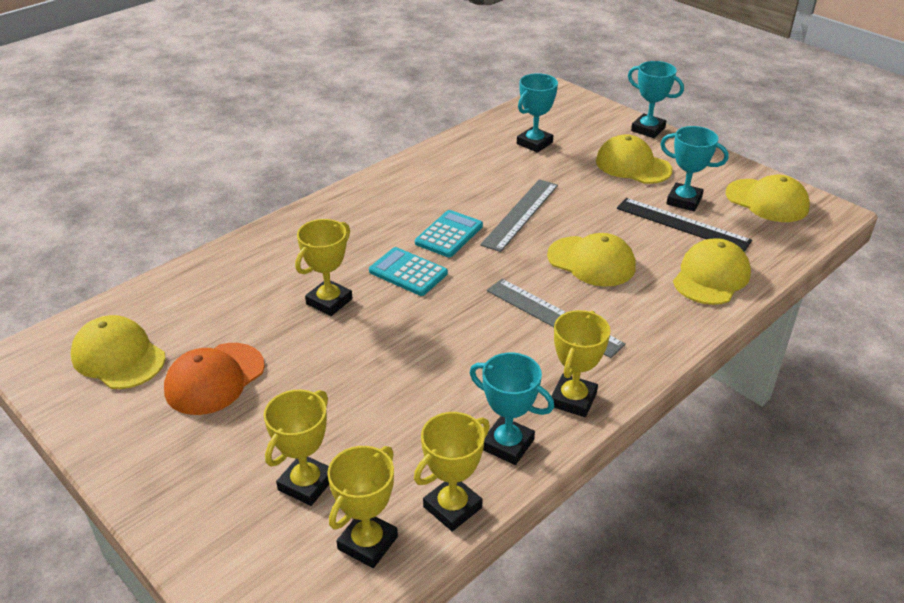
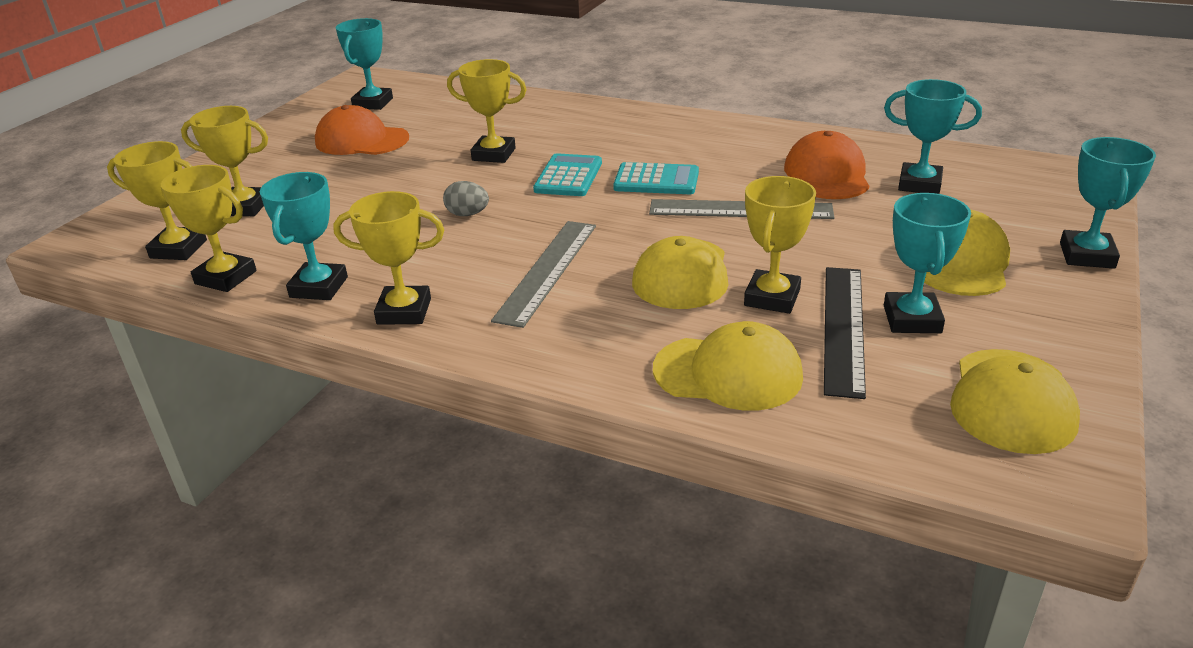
camera: 70 degrees right, 5 degrees down
yellow cap [71,315,165,389] -> turquoise trophy [336,18,393,110]
none -> grey egg [443,181,489,216]
none -> yellow trophy [744,176,816,314]
none -> orange cap [784,131,869,199]

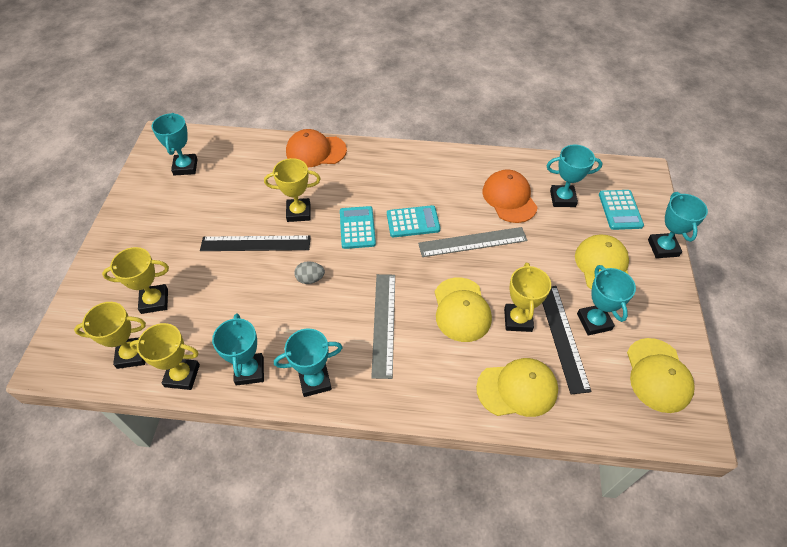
camera: 20 degrees left, 20 degrees up
orange cap [315,105,409,155] -> orange cap moved to [286,129,347,167]
yellow trophy [333,191,444,325] -> turquoise trophy [274,329,343,397]
none -> black ruler [200,235,311,251]
none -> turquoise calculator [599,190,644,230]

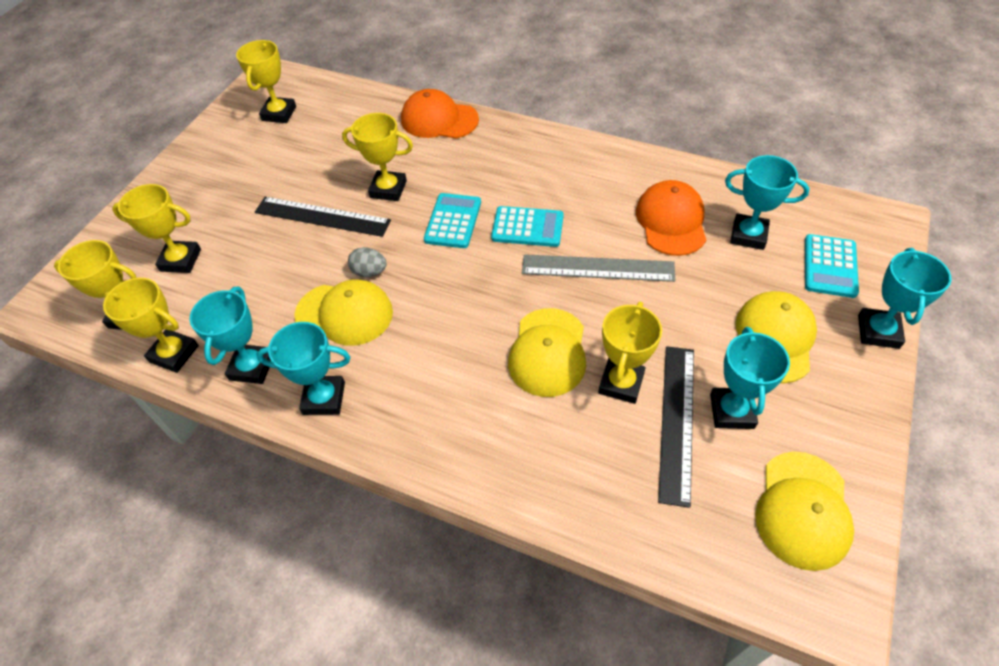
camera: 20 degrees right, 0 degrees up
turquoise trophy [152,113,198,176] -> yellow trophy [236,40,296,123]
grey ruler [371,274,395,379] -> none
yellow cap [476,358,558,417] -> yellow cap moved to [294,280,393,346]

